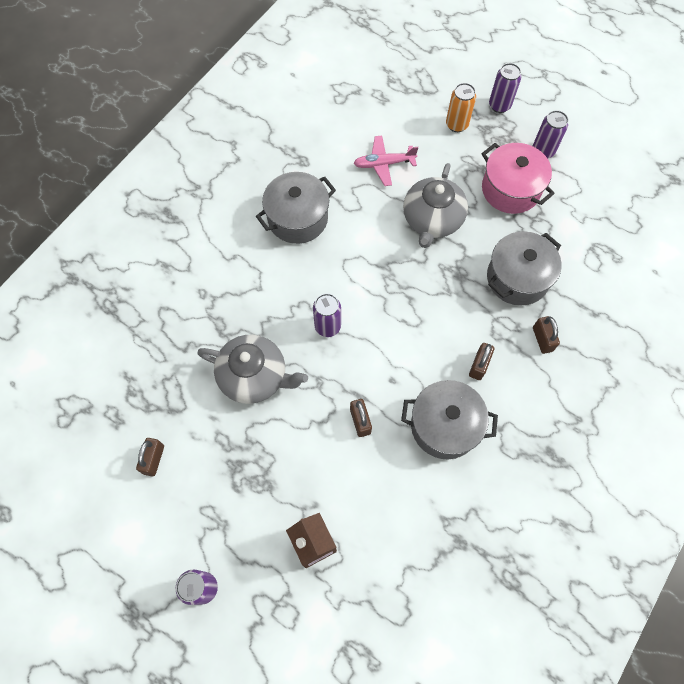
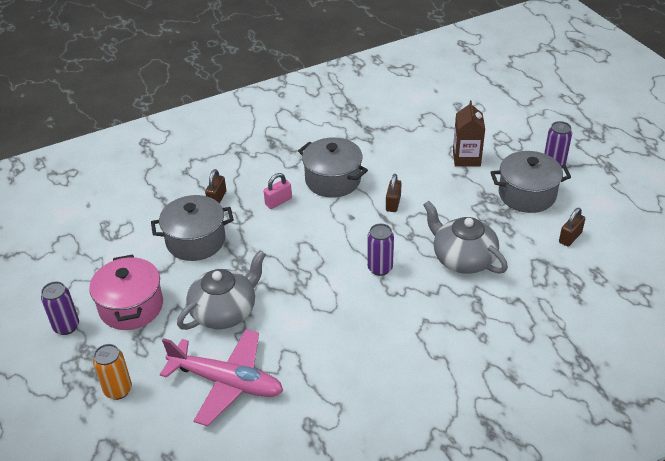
camera: 150 degrees left, 25 degrees down
grey pot [256,172,336,244] -> grey pot moved to [490,151,571,213]
pink plane [353,135,418,186] -> pink plane [160,329,283,426], size x1.67
brown padlock [469,343,494,380] -> pink padlock [264,173,292,209]
purple can [489,63,521,113] -> none

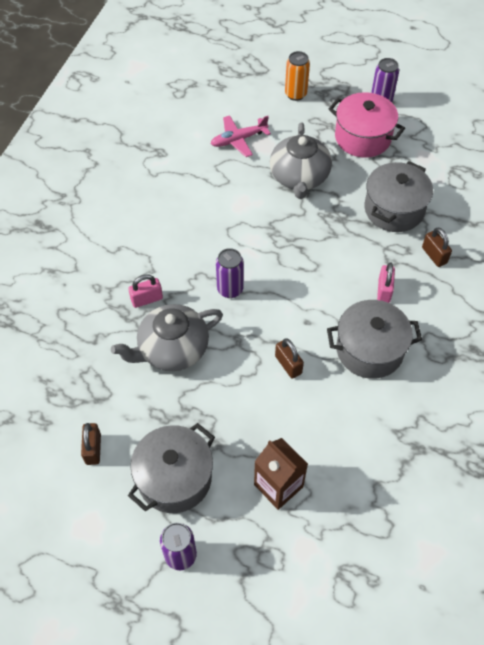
camera: 135 degrees right, 15 degrees up
pink plane [160,329,283,426] -> pink plane [210,115,271,157], size x0.60
grey teapot [423,201,508,274] -> grey teapot turned 150 degrees clockwise [111,304,223,371]
none -> pink padlock [128,274,163,308]

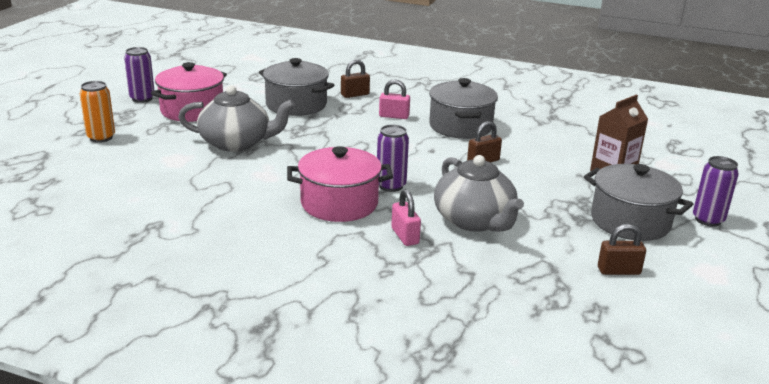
camera: 90 degrees left, 30 degrees down
pink plane [210,115,271,157] -> none
none -> pink pot [287,146,393,222]

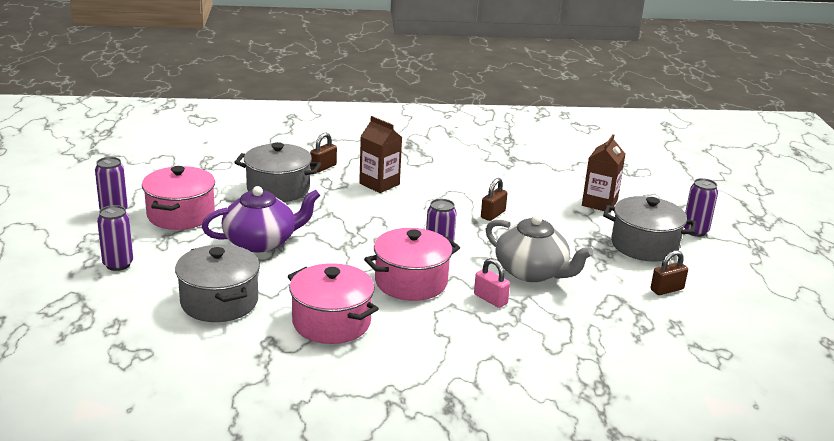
camera: 25 degrees left, 0 degrees up
orange can [80,81,115,143] -> purple can [97,205,133,271]
grey teapot [178,85,295,152] -> purple teapot [202,186,320,252]
pink padlock [379,79,410,119] -> brown carton [359,116,402,193]
grey pot [429,78,498,139] -> grey pot moved to [175,244,260,322]
none -> pink pot [288,263,379,344]

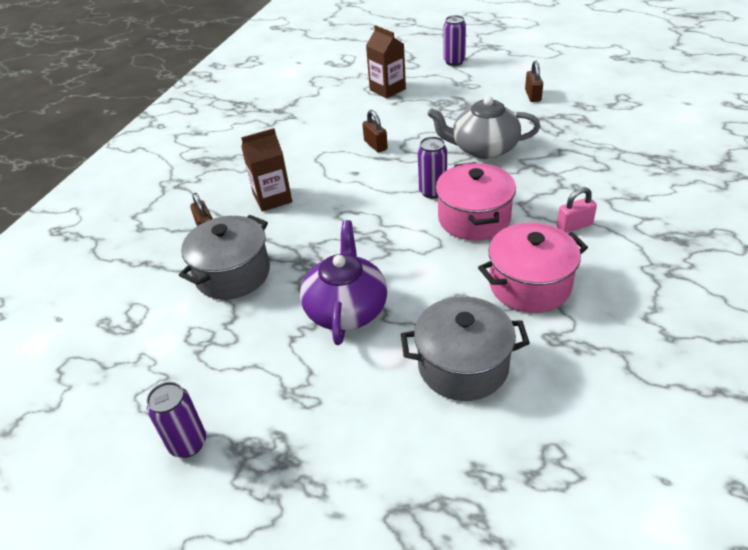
camera: 60 degrees left, 15 degrees up
purple can [97,205,133,271] -> none
pink pot [142,166,215,230] -> none
pink padlock [474,258,510,308] -> pink padlock moved to [557,187,597,233]
grey teapot [486,215,594,282] -> grey teapot turned 150 degrees counterclockwise [427,96,541,159]
grey pot [603,196,696,262] -> none

